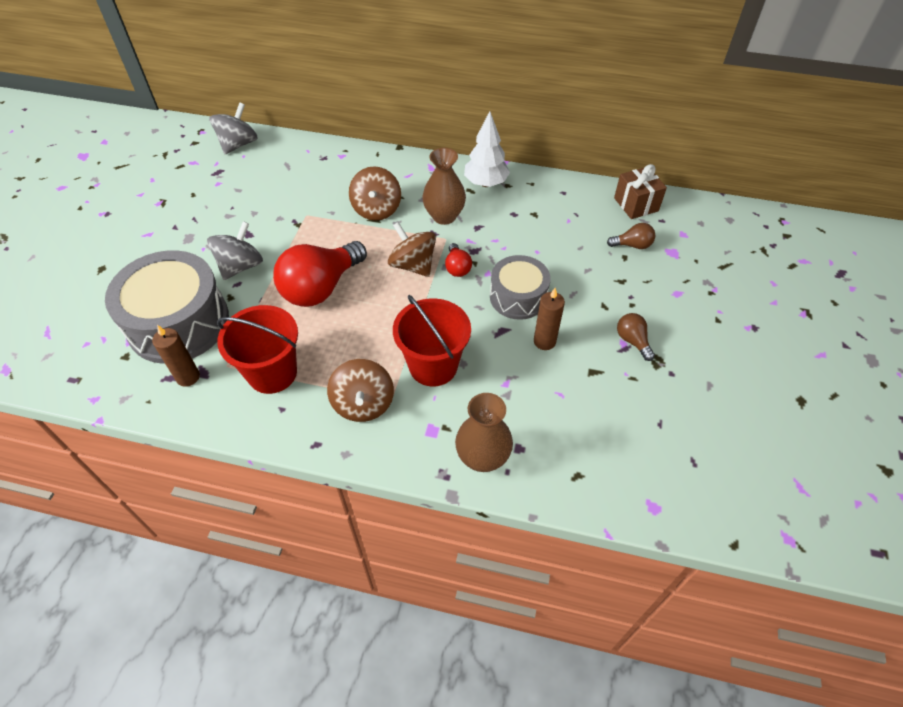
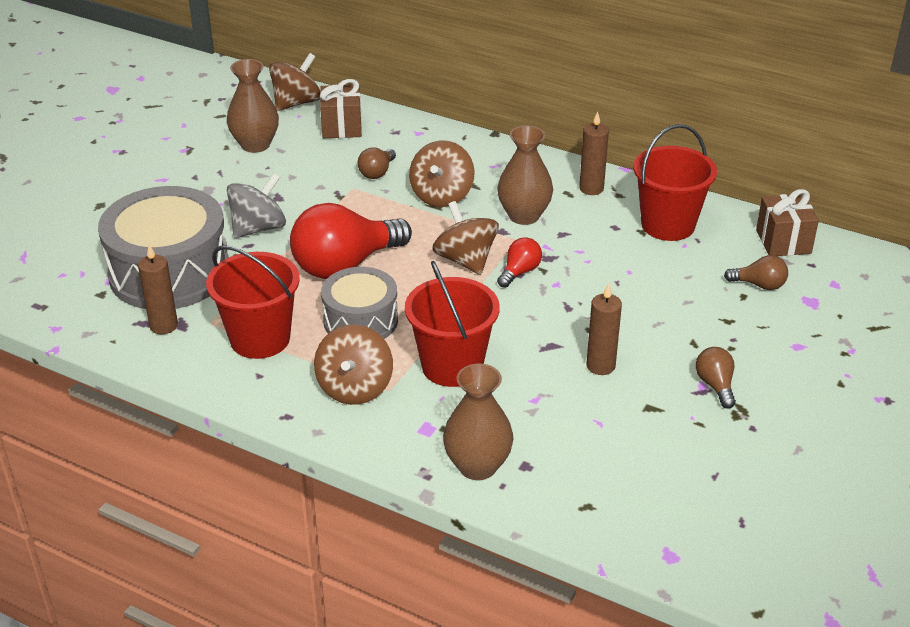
camera: 15 degrees right, 15 degrees down
grey spinning top [210,102,258,154] -> brown spinning top [269,53,320,111]
red light bulb [445,243,472,277] -> red light bulb turned 150 degrees counterclockwise [497,237,542,288]
white tree [464,111,510,187] -> brown candle [579,111,609,195]
grey drum [490,255,551,320] -> grey drum moved to [321,267,398,339]
none -> brown vase [227,59,279,153]
none -> brown gift [320,79,362,138]
none -> brown light bulb [358,147,396,179]
none -> red bucket [633,124,717,241]

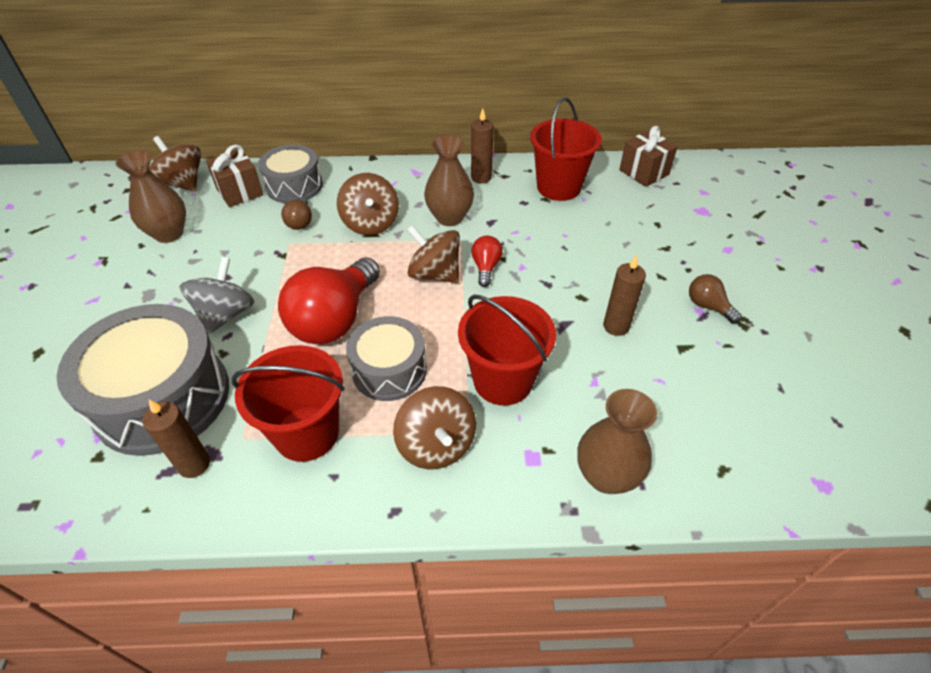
camera: 30 degrees left, 10 degrees up
brown spinning top [269,53,320,111] -> brown spinning top turned 60 degrees counterclockwise [149,136,201,192]
brown light bulb [724,255,788,290] -> none
none -> grey drum [258,145,323,203]

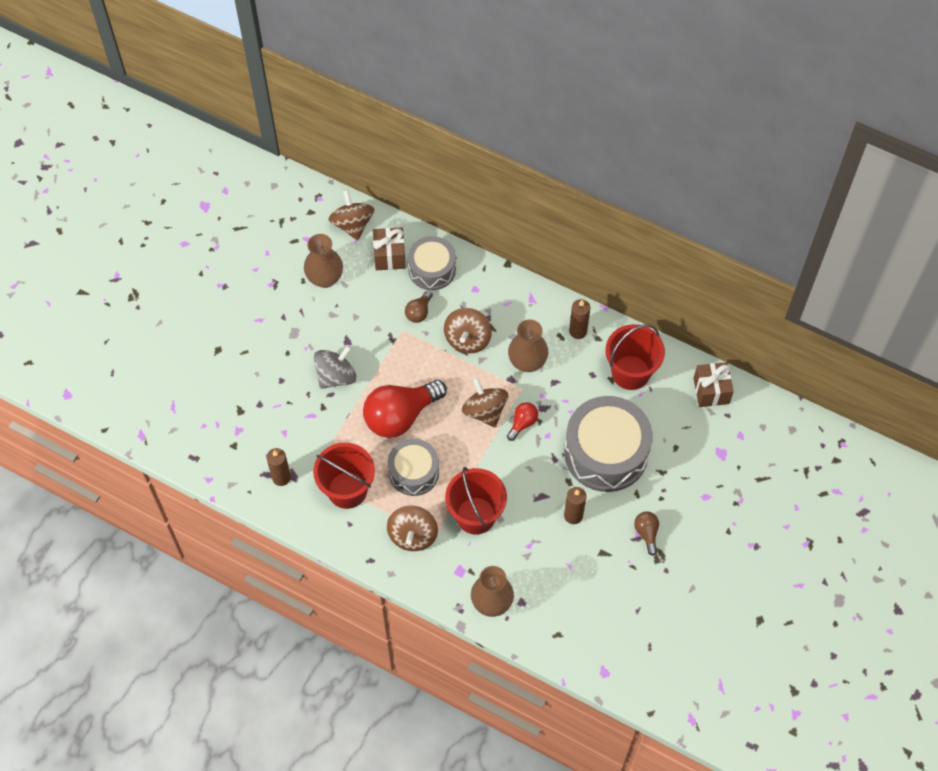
camera: 30 degrees right, 15 degrees up
grey drum [57,304,229,456] -> grey drum moved to [564,396,653,492]

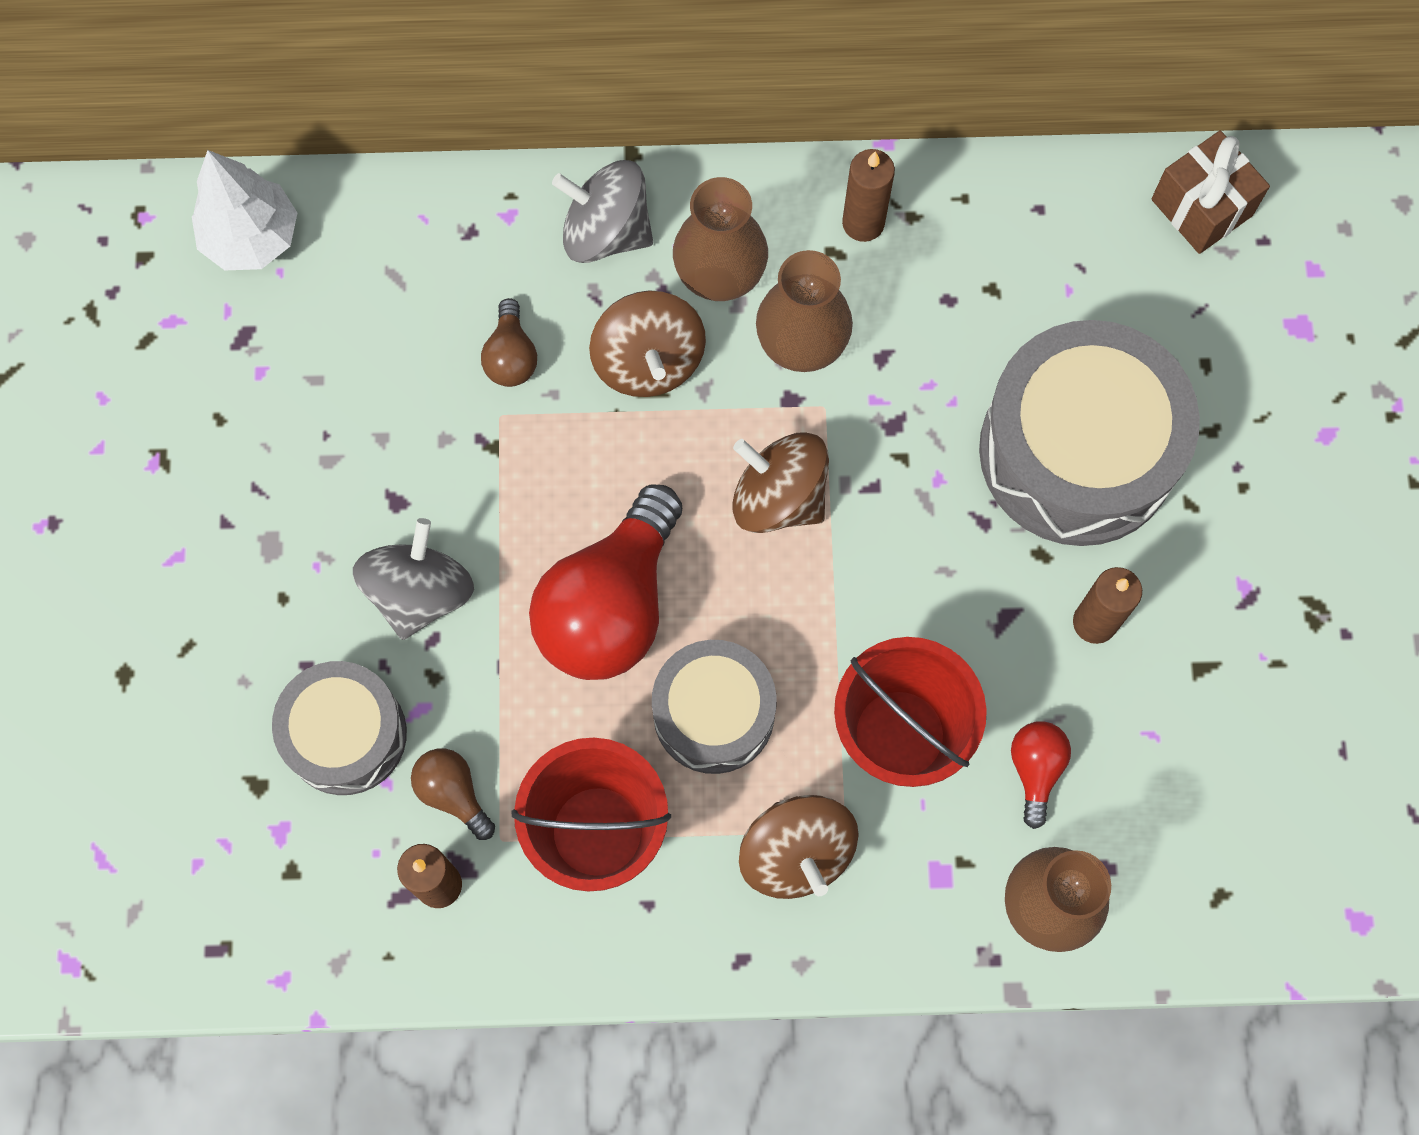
camera: 30 degrees left, 10 degrees up
brown vase [304,234,343,288] -> brown vase moved to [673,177,768,301]
brown spinning top [328,189,374,241] -> white tree [192,150,297,270]
brown gift [373,227,406,270] -> none
grey drum [408,236,456,290] -> grey drum moved to [272,661,407,795]
red light bulb [507,402,538,441] -> red light bulb moved to [1011,721,1071,829]
red bucket [605,324,665,390] -> none
brown light bulb [634,511,659,556] -> brown light bulb moved to [411,748,495,840]
none -> grey spinning top [552,160,653,263]

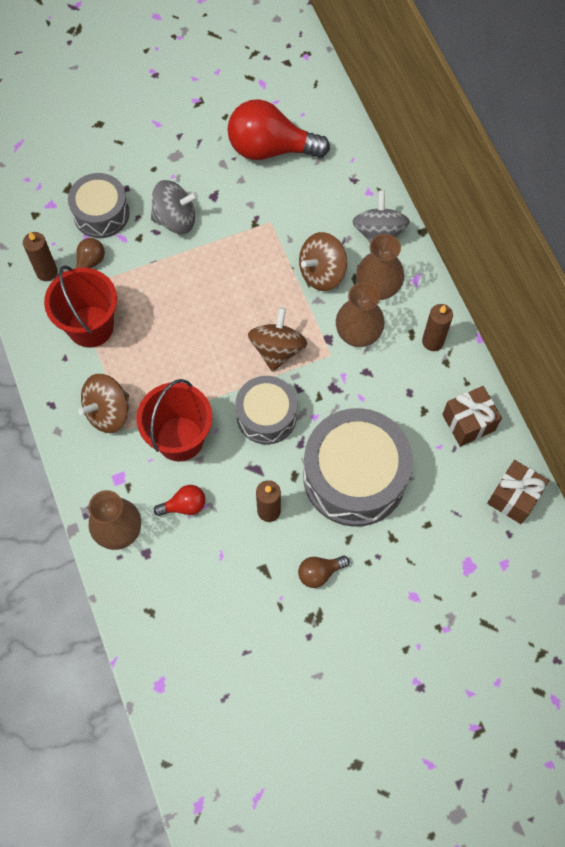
camera: 70 degrees right, 5 degrees down
white tree [192,150,297,270] -> none
brown light bulb [481,298,537,387] -> brown light bulb moved to [298,556,349,588]
red light bulb [529,484,682,680] -> red light bulb moved to [227,99,330,160]
grey drum [652,640,777,774] -> grey drum moved to [235,376,297,445]
none -> brown gift [442,386,502,447]

